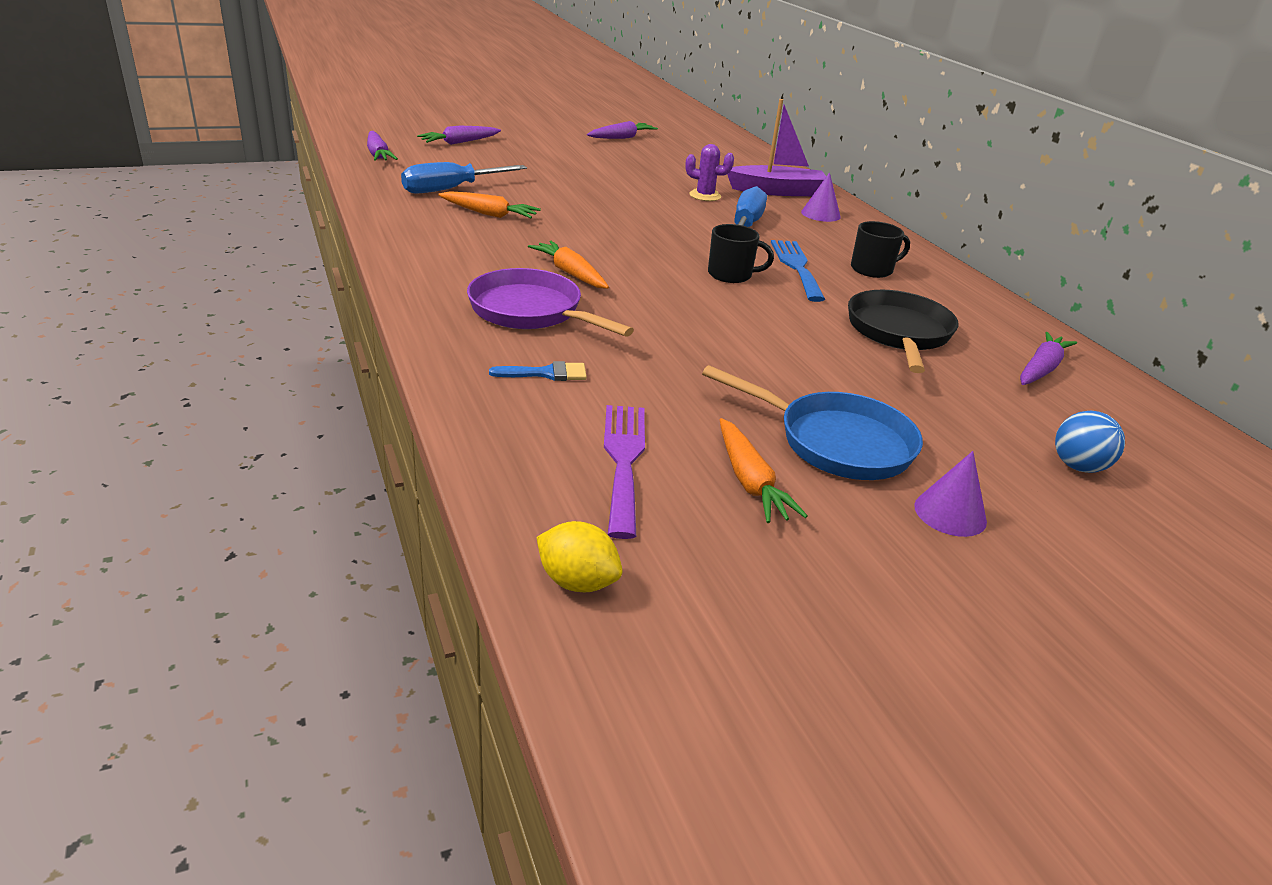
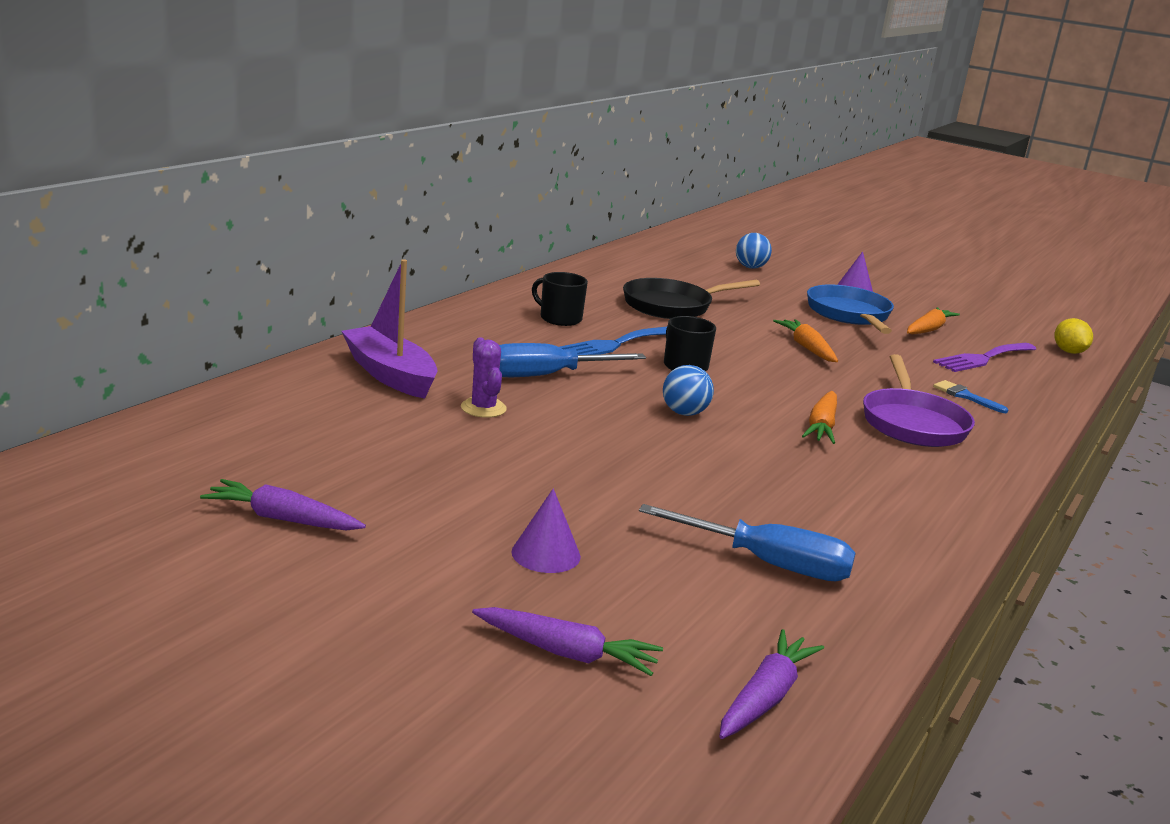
camera: 125 degrees left, 10 degrees down
orange carrot [438,191,541,218] -> orange carrot moved to [773,319,838,362]
purple cone [801,172,841,222] -> purple cone moved to [512,488,581,573]
purple carrot [1020,332,1077,385] -> none
none -> blue ball [663,365,714,416]

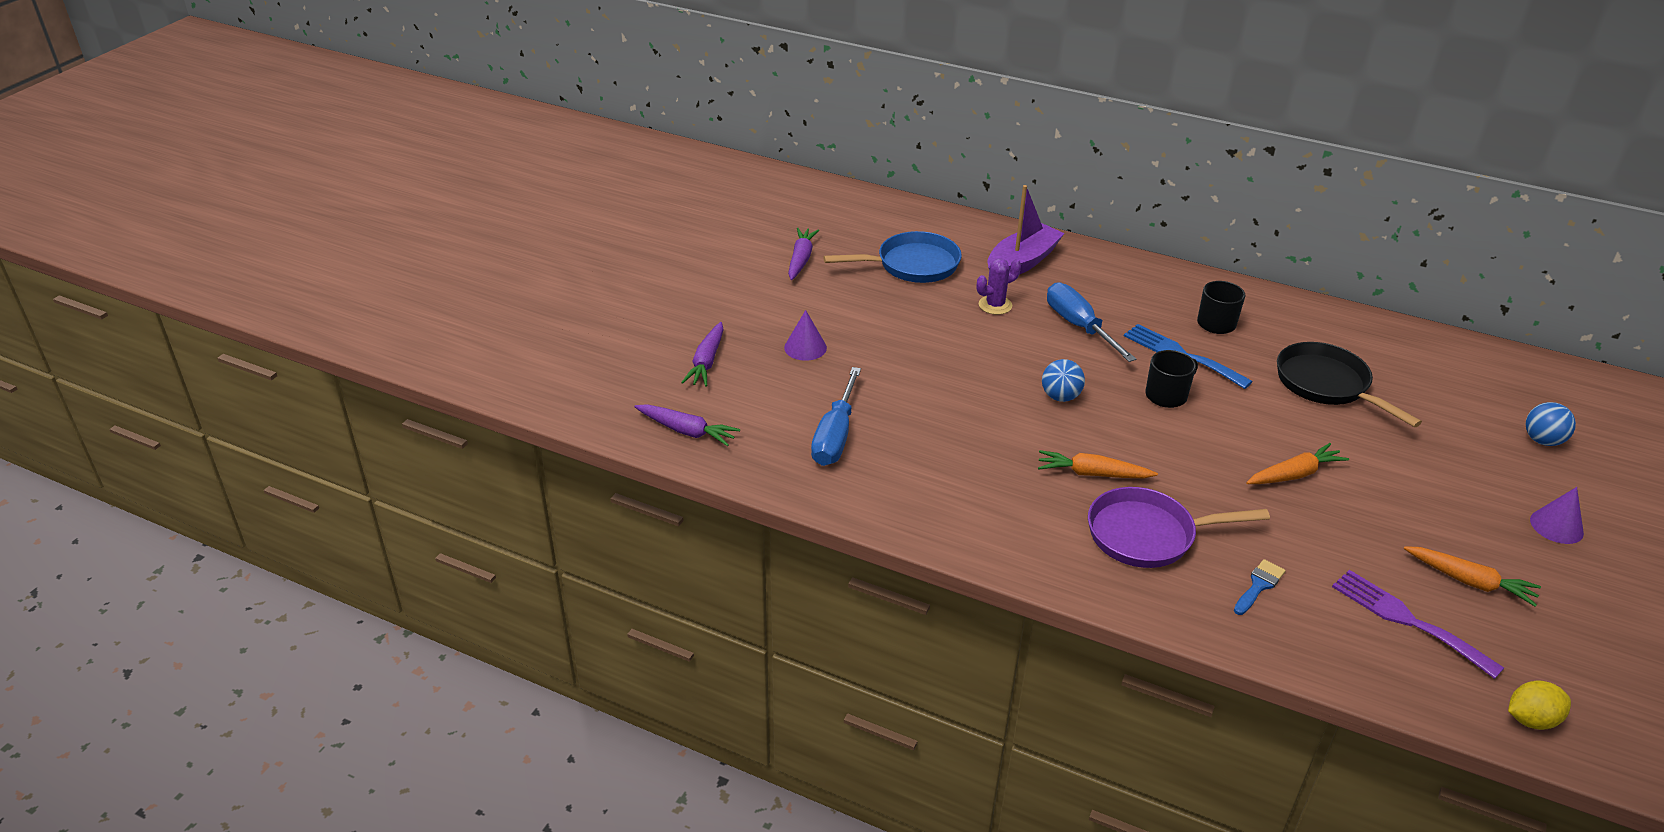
camera: 85 degrees right, 15 degrees up
blue pan [807,285,894,334] -> blue pan moved to [823,231,962,283]

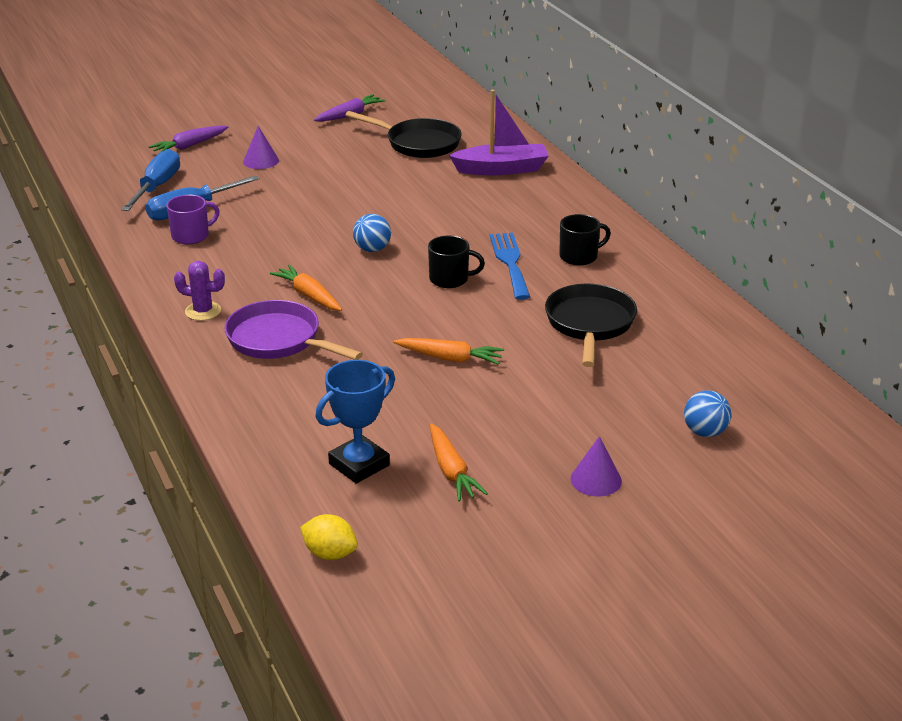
camera: 40 degrees right, 5 degrees down
purple carrot [634,404,740,446] -> none
blue pan [823,231,962,283] -> black pan [345,111,462,158]
purple cactus [977,258,1021,315] -> purple cactus moved to [174,261,225,321]
blue screwdriver [1047,282,1136,362] -> blue screwdriver moved to [121,149,180,211]
blue brush [1234,559,1286,615] -> none
purple fork [1332,570,1504,679] -> blue trophy [316,360,395,484]
none -> purple mug [166,195,220,245]

